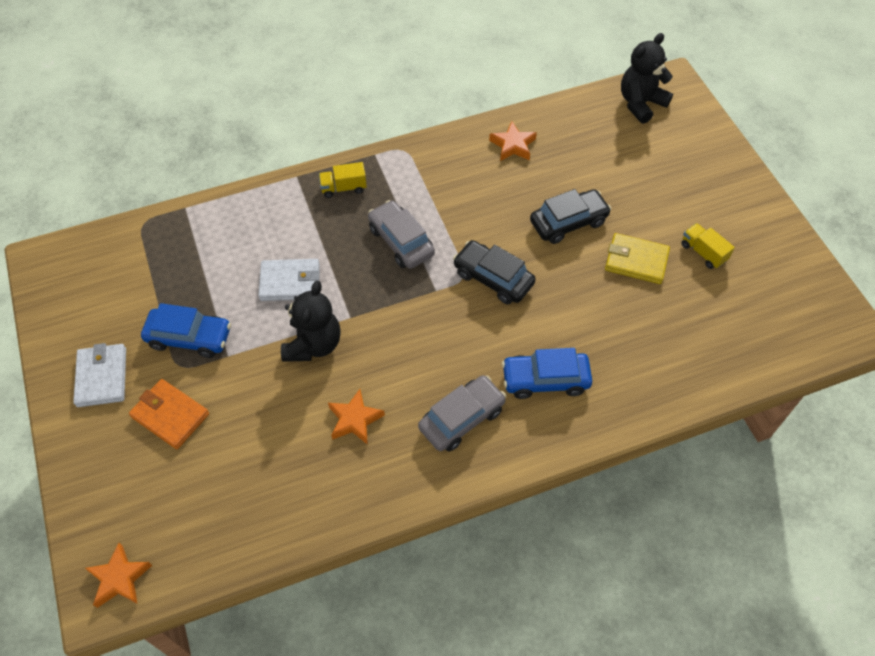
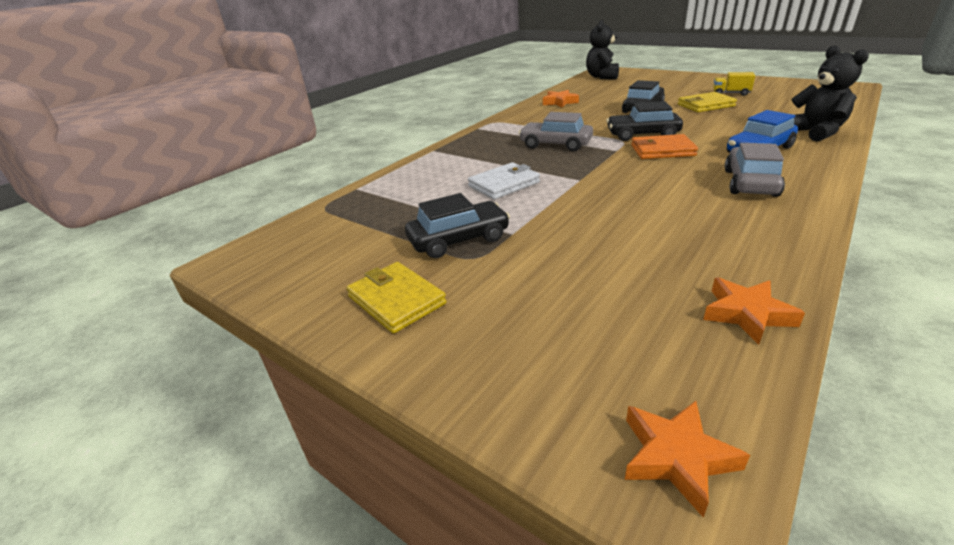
camera: 30 degrees left, 25 degrees down
white wallet [73,343,126,407] -> yellow wallet [346,262,446,334]
orange wallet [129,379,209,449] -> orange wallet moved to [631,134,698,159]
blue car [141,303,231,358] -> black car [405,193,510,258]
black teddy bear [281,281,341,362] -> black teddy bear moved to [791,45,869,142]
yellow truck [319,162,367,198] -> none
orange star [328,389,385,445] -> orange star moved to [703,278,805,345]

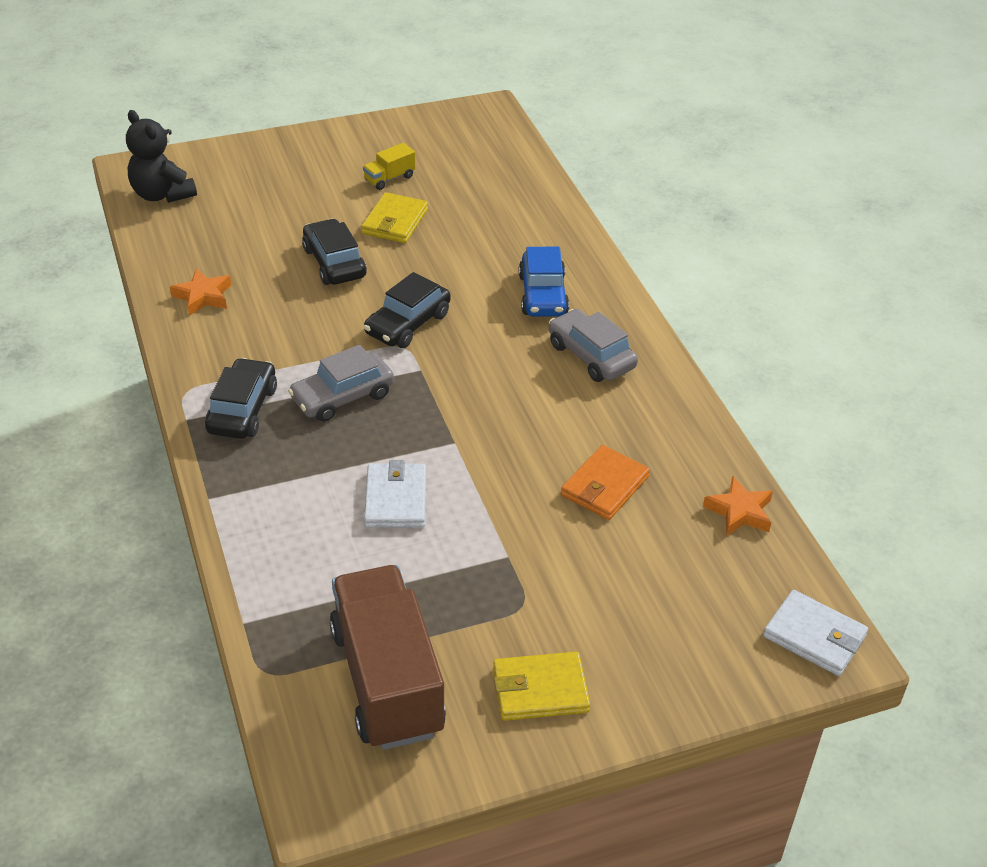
camera: 60 degrees left, 10 degrees up
black car [405,193,510,258] -> black car moved to [205,358,277,439]
orange star [625,401,750,518] -> white wallet [763,590,868,676]
orange wallet [631,134,698,159] -> orange wallet moved to [561,445,650,520]
black teddy bear [791,45,869,142] -> none
none -> brown truck [329,565,446,750]

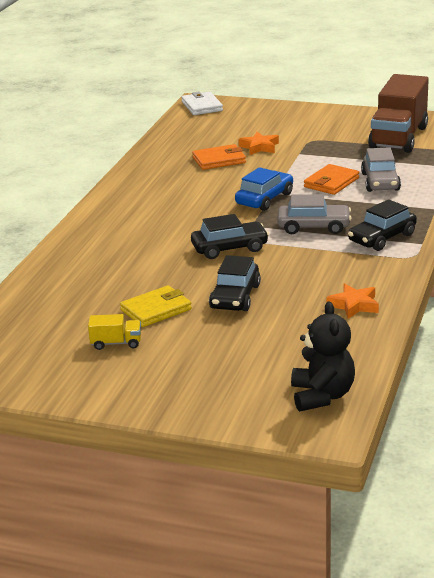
camera: 140 degrees left, 15 degrees down
white wallet [364,460,426,528] -> orange wallet [304,164,359,195]
yellow wallet [493,652,590,721] -> none
blue car [519,247,569,317] -> blue car moved to [235,167,293,211]
grey car [549,309,638,382] -> grey car moved to [361,147,401,192]
orange star [703,476,773,536] -> orange star moved to [239,132,279,155]

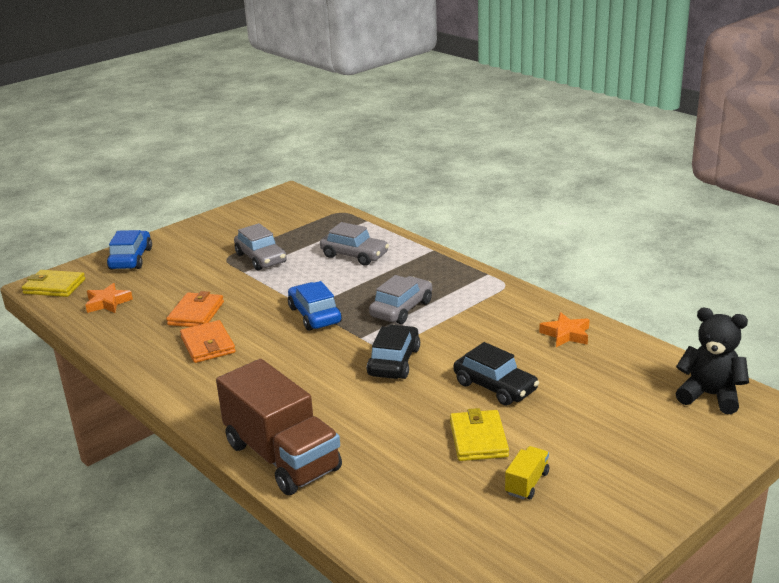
camera: 60 degrees left, 0 degrees up
white wallet [181,92,223,115] -> yellow wallet [22,270,85,297]
orange star [239,132,279,155] -> orange star moved to [85,283,133,313]
orange wallet [304,164,359,195] -> orange wallet moved to [180,320,236,363]
black car [348,199,417,251] -> none
brown truck [368,74,429,153] -> brown truck moved to [216,359,342,495]
none -> blue car [107,230,152,270]
none -> grey car [234,223,287,271]

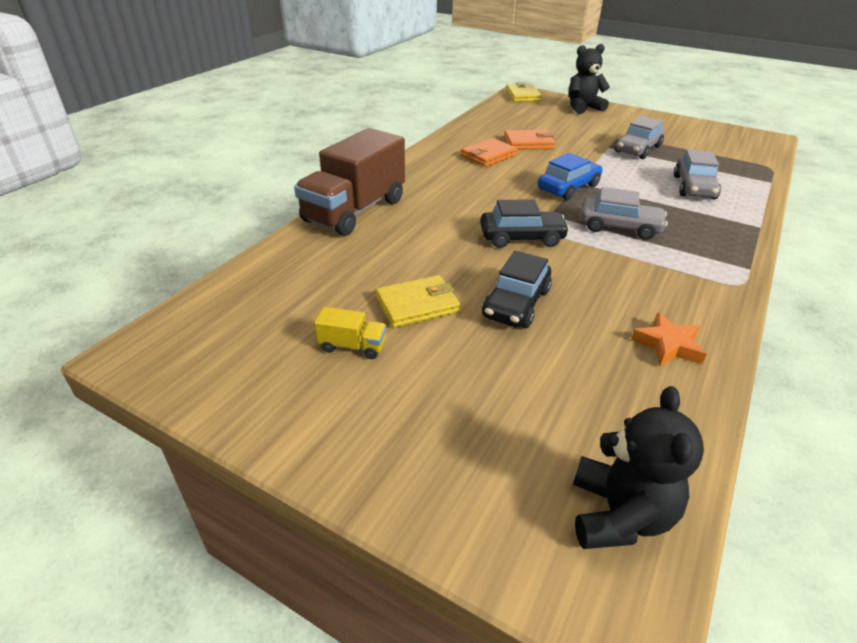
camera: 70 degrees right, 10 degrees up
orange star [85,283,133,313] -> none
blue car [107,230,152,270] -> black teddy bear [569,44,610,114]

